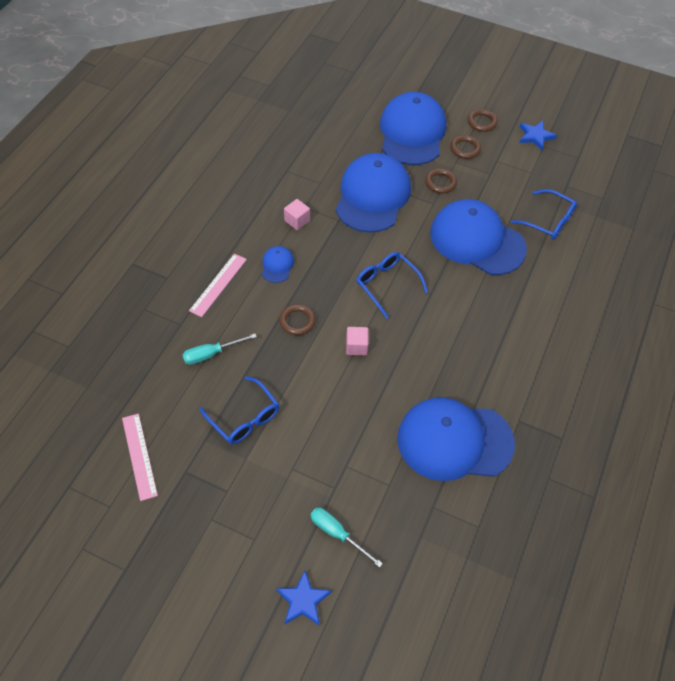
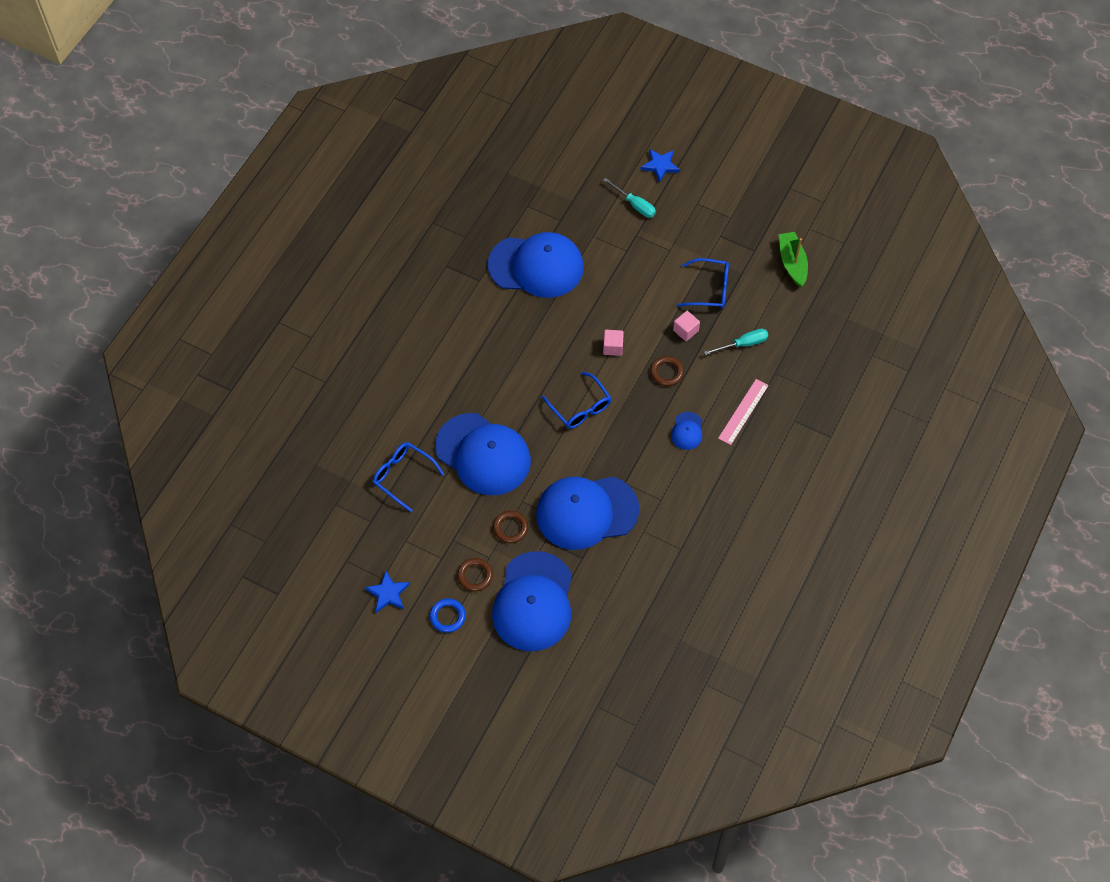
camera: 175 degrees left, 5 degrees up
pink ruler [122,413,158,501] -> green boat [779,232,808,287]
blue glasses [199,376,279,444] -> blue glasses turned 135 degrees clockwise [677,258,729,308]
pink cube [284,199,310,230] -> pink cube moved to [673,311,700,341]
blue cap [336,153,411,233] -> blue cap turned 60 degrees clockwise [536,477,639,550]
brown ring [468,109,498,132] -> blue ring [430,598,466,633]

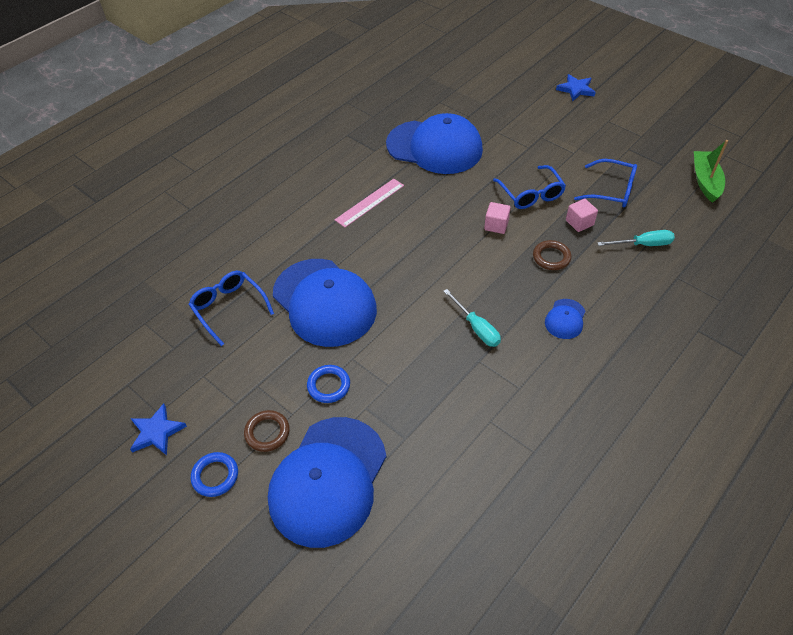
camera: 15 degrees right, 10 degrees down
brown ring [493,511,528,543] -> blue ring [307,365,350,403]
blue cap [536,477,639,550] -> none
blue glasses [542,372,611,429] -> blue glasses moved to [493,165,566,209]
turquoise screwdriver [603,178,656,218] -> turquoise screwdriver moved to [443,289,501,347]
pink ruler [718,379,769,445] -> pink ruler moved to [335,179,404,227]

